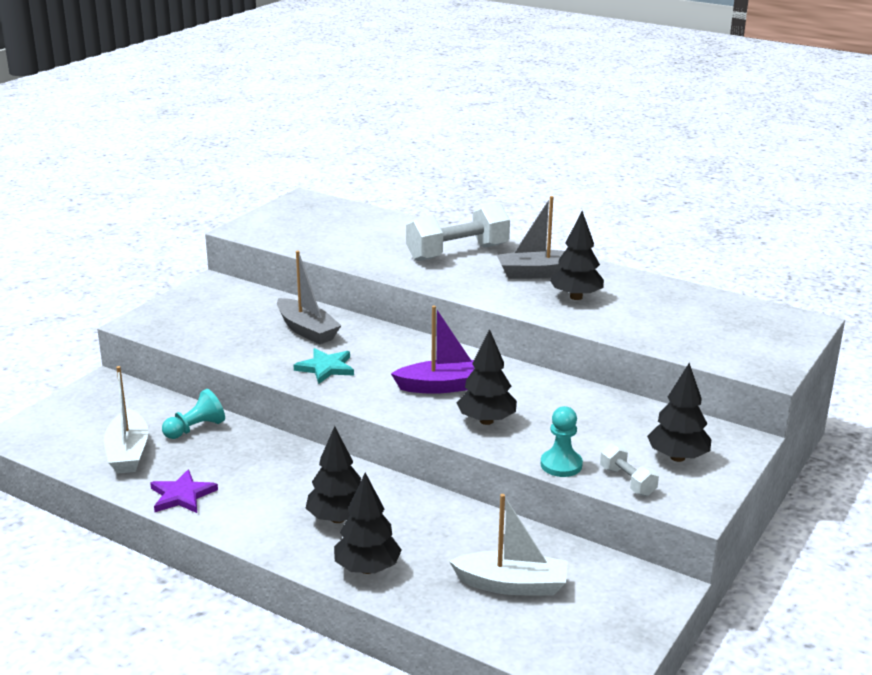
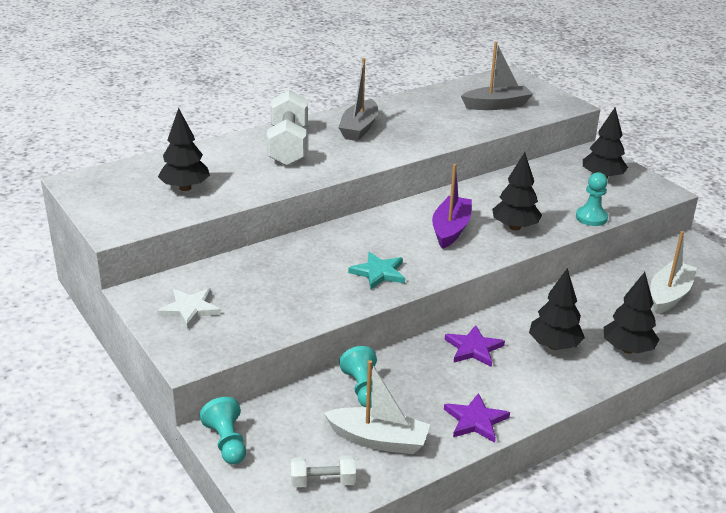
camera: 65 degrees left, 5 degrees up
grey boat [277,251,341,345] -> grey boat moved to [461,42,533,110]
black tree [550,211,604,300] -> black tree moved to [158,108,210,191]
white dumbbell [600,443,659,496] -> white dumbbell moved to [291,455,356,487]
none -> white star [157,288,221,329]
none -> turquoise pawn [200,397,246,465]
none -> purple star [445,325,505,367]

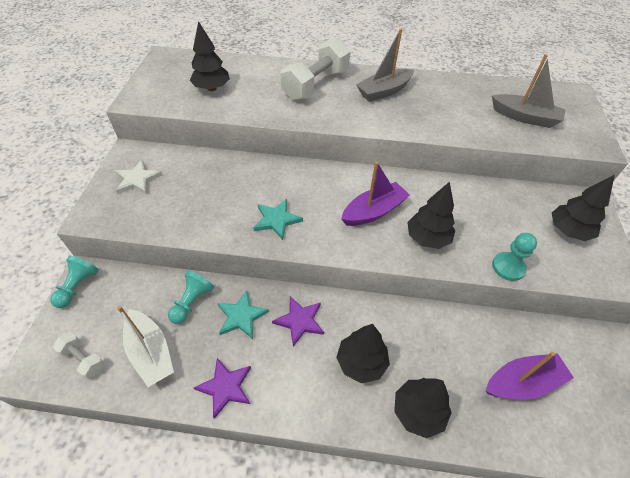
camera: 40 degrees right, 20 degrees up
white boat [650,231,697,314] -> purple boat [486,352,574,399]
none -> turquoise star [217,291,269,339]

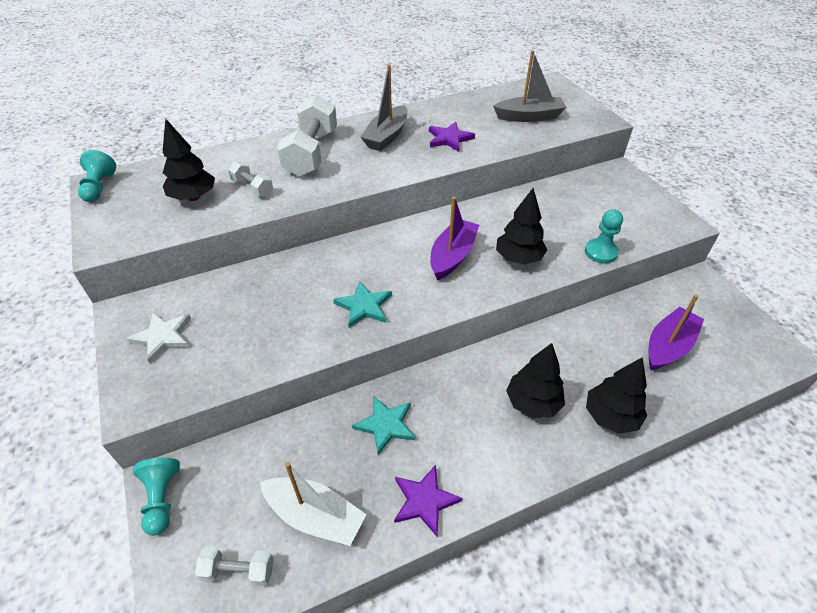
camera: 30 degrees left, 5 degrees down
turquoise pawn [168,271,214,324] -> turquoise pawn moved to [78,150,116,202]
purple star [272,297,324,347] -> purple star moved to [429,122,475,152]
black tree [552,175,615,241] -> none
none -> white dumbbell [228,161,273,197]

